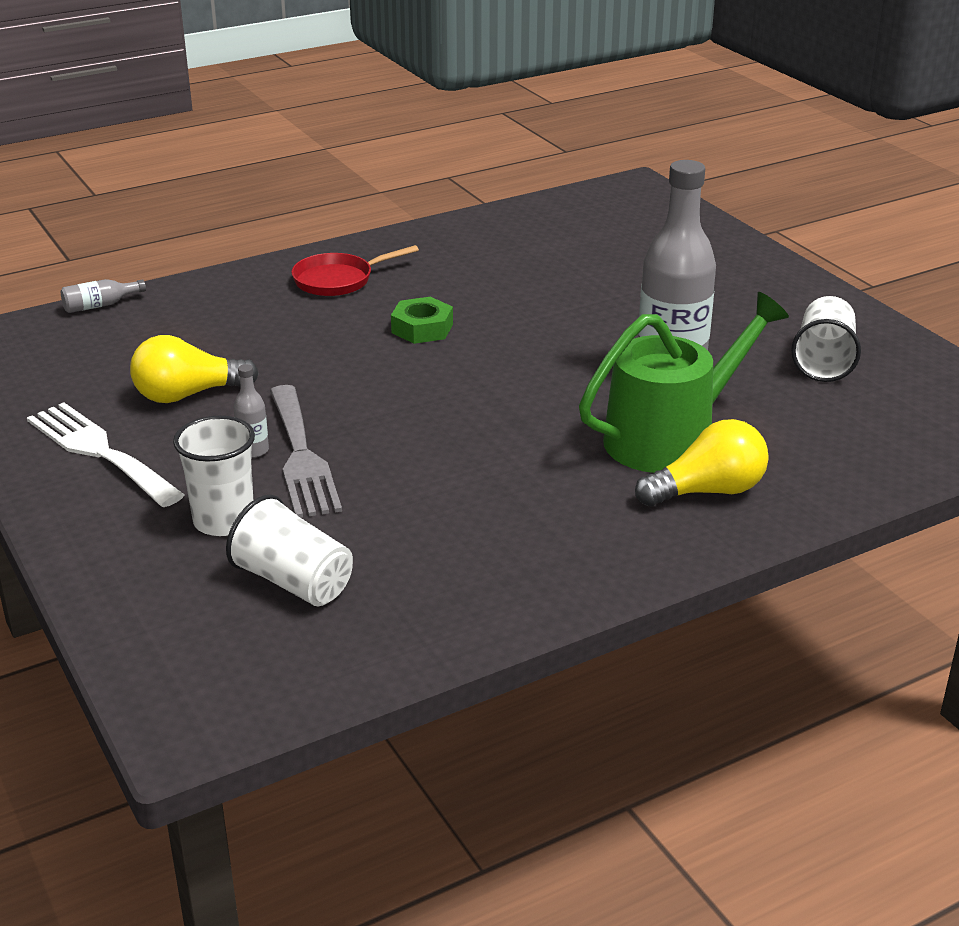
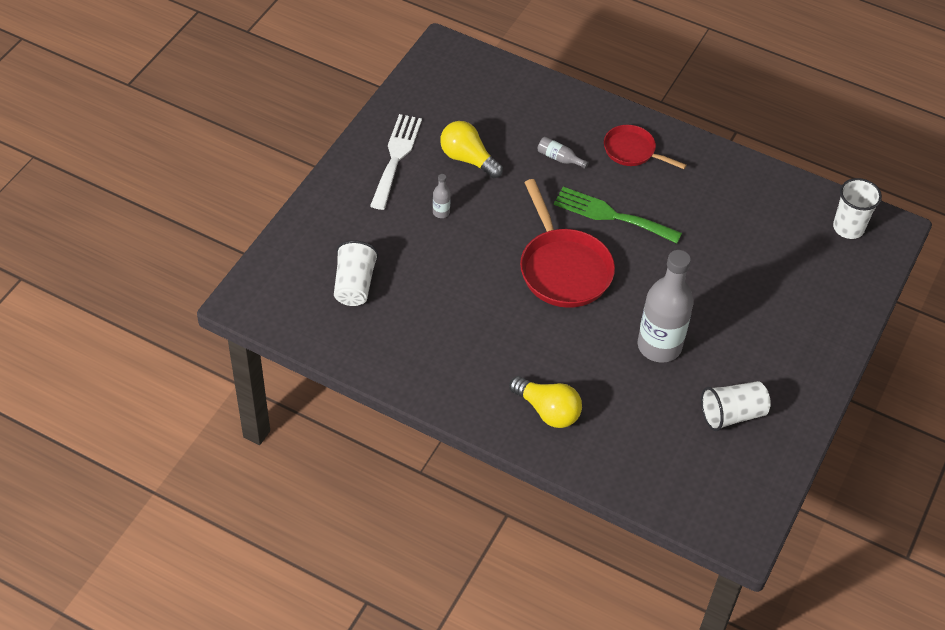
camera: 55 degrees right, 20 degrees up
grey bottle [61,279,146,313] -> grey bottle moved to [537,137,589,169]
white cup [173,416,255,536] -> white cup moved to [833,178,882,239]
grey fork [270,385,342,518] -> none
green nut [391,297,453,344] -> green fork [554,187,682,244]
green watering can [579,292,789,473] -> none
none -> red pan [520,179,615,308]

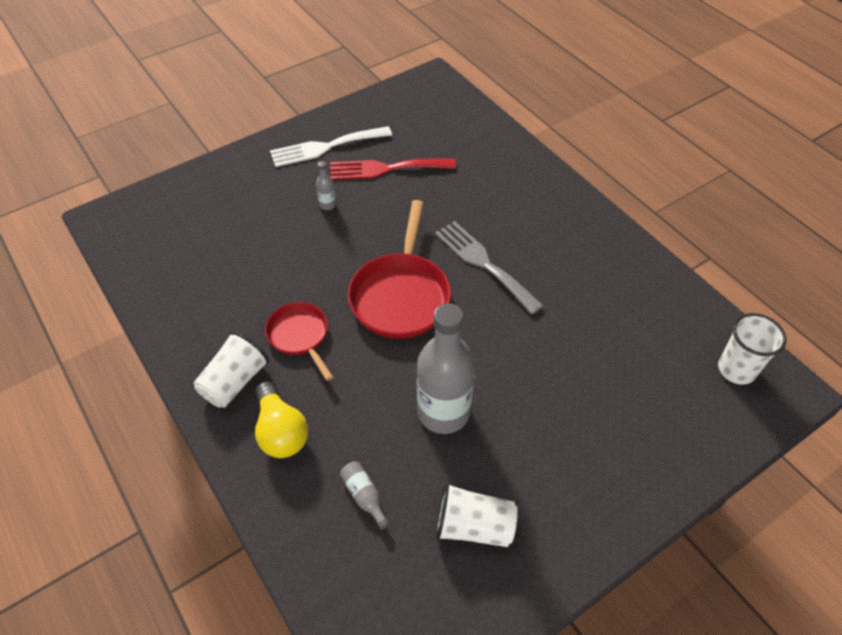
camera: 30 degrees right, 0 degrees up
white cup [334,240,379,306] -> white cup moved to [194,331,269,408]
white fork [370,114,422,210] -> white fork turned 150 degrees counterclockwise [270,126,392,167]
yellow light bulb [440,121,503,178] -> red fork [330,158,456,180]
grey bottle [537,137,589,169] -> grey bottle moved to [340,462,390,530]
green fork [554,187,682,244] -> grey fork [435,221,543,314]
red pan [604,125,687,169] -> red pan moved to [265,302,333,381]

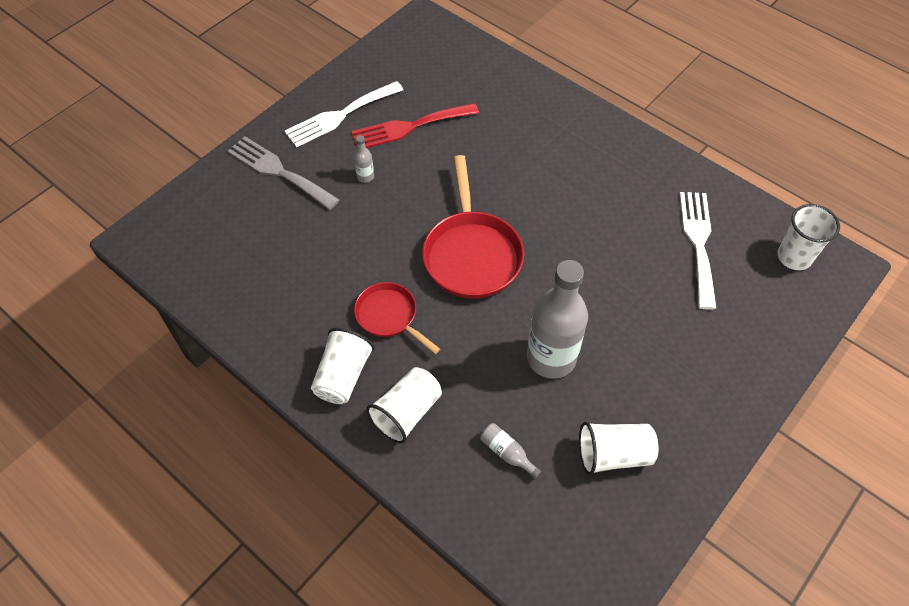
camera: 15 degrees left, 5 degrees up
yellow light bulb [255,381,308,458] -> white cup [366,367,442,444]
grey fork [435,221,543,314] -> grey fork moved to [228,136,340,210]
none -> white fork [680,192,716,310]

